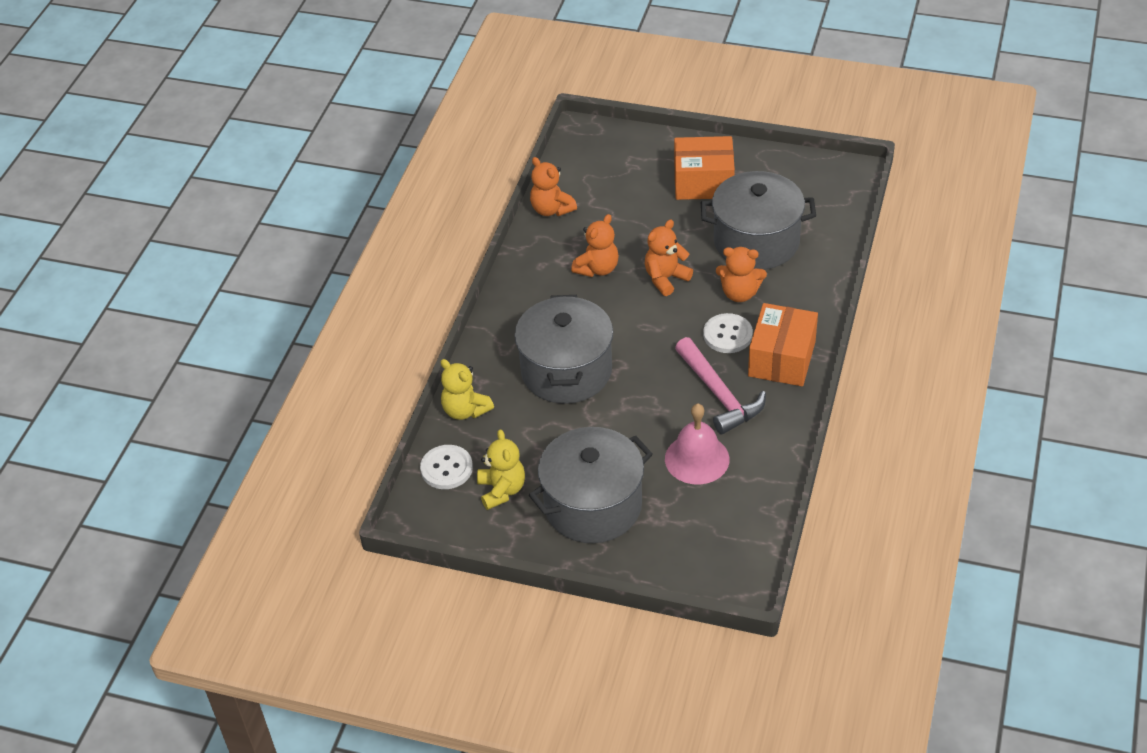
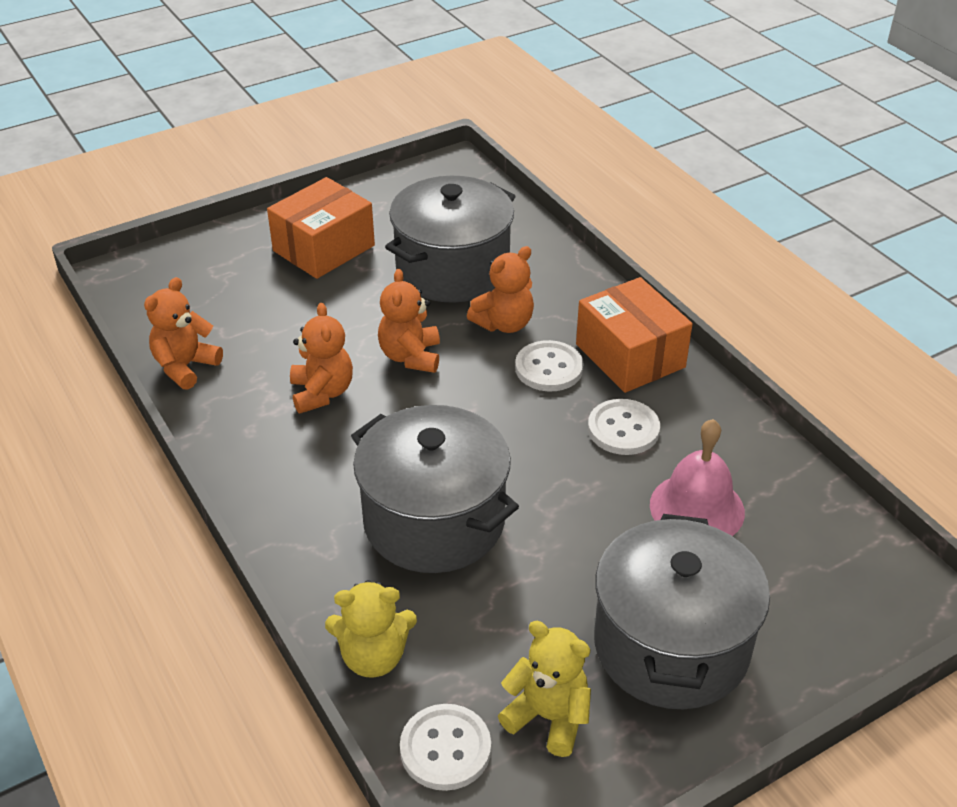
camera: 50 degrees left, 5 degrees down
orange teddy bear [530,157,577,216] -> orange teddy bear turned 120 degrees clockwise [144,277,223,390]
pink hammer [675,337,766,434] -> white button [588,399,660,455]

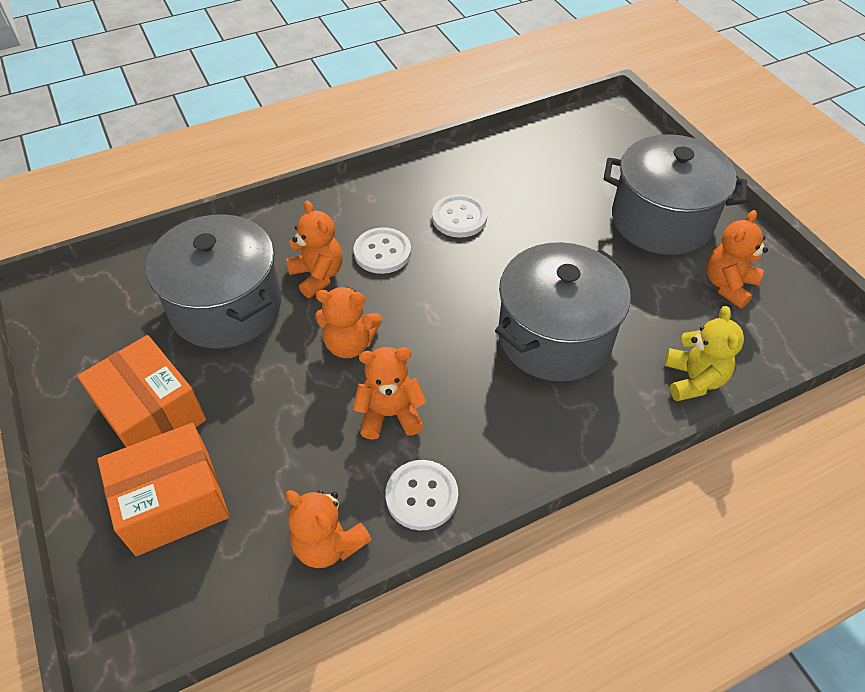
camera: 85 degrees left, 10 degrees up
white button [400,704,491,791] -> white button moved to [385,460,458,530]
yellow teddy bear [498,621,591,757] -> orange teddy bear [706,210,768,308]
orange box [576,277,692,393] -> orange box moved to [97,423,229,556]
pink bell [650,419,745,536] -> none

